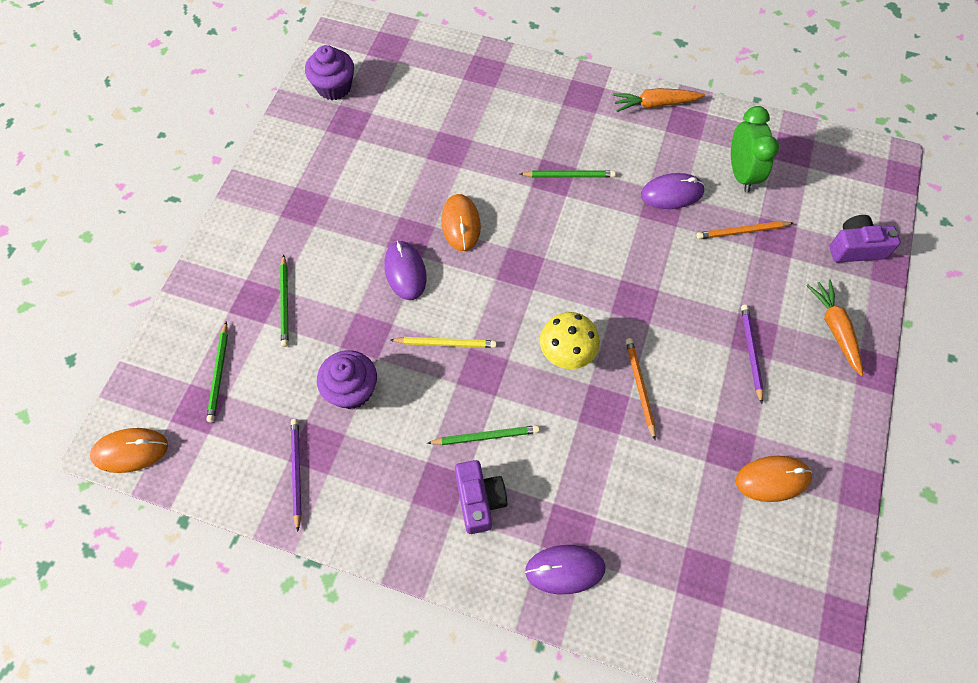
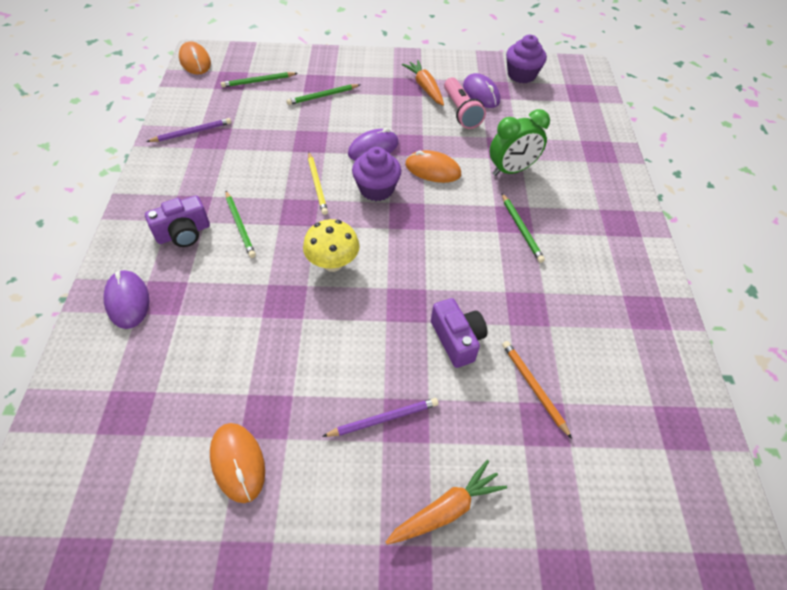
camera: 70 degrees right, 10 degrees down
purple cupcake [317,350,377,409] -> purple cupcake moved to [352,147,401,201]
orange mouse [441,194,481,251] -> orange mouse turned 45 degrees clockwise [405,150,461,183]
orange carrot [613,88,705,112] -> orange carrot moved to [402,60,444,106]
orange pencil [626,338,656,440] -> none
purple mouse [641,173,705,209] -> purple mouse moved to [463,73,500,108]
green clock [731,106,779,192] -> green clock moved to [489,109,550,176]
purple camera [830,215,901,263] -> purple camera moved to [431,298,487,368]
none -> pink flashlight [444,78,486,129]

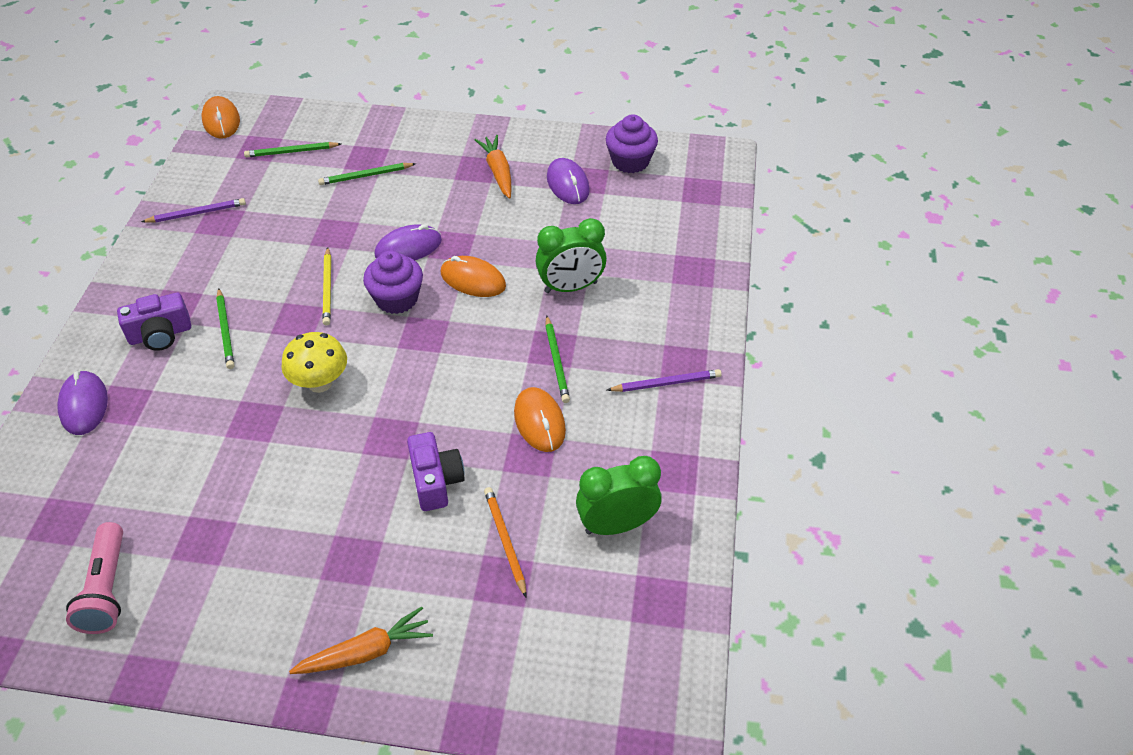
camera: 10 degrees right, 5 degrees down
orange mouse [210,423,265,503] -> orange mouse moved to [514,387,566,452]
purple pencil [322,398,439,437] -> purple pencil moved to [607,369,722,392]
pink flashlight [444,78,486,129] -> pink flashlight moved to [66,522,123,634]
none -> green clock [576,456,662,535]

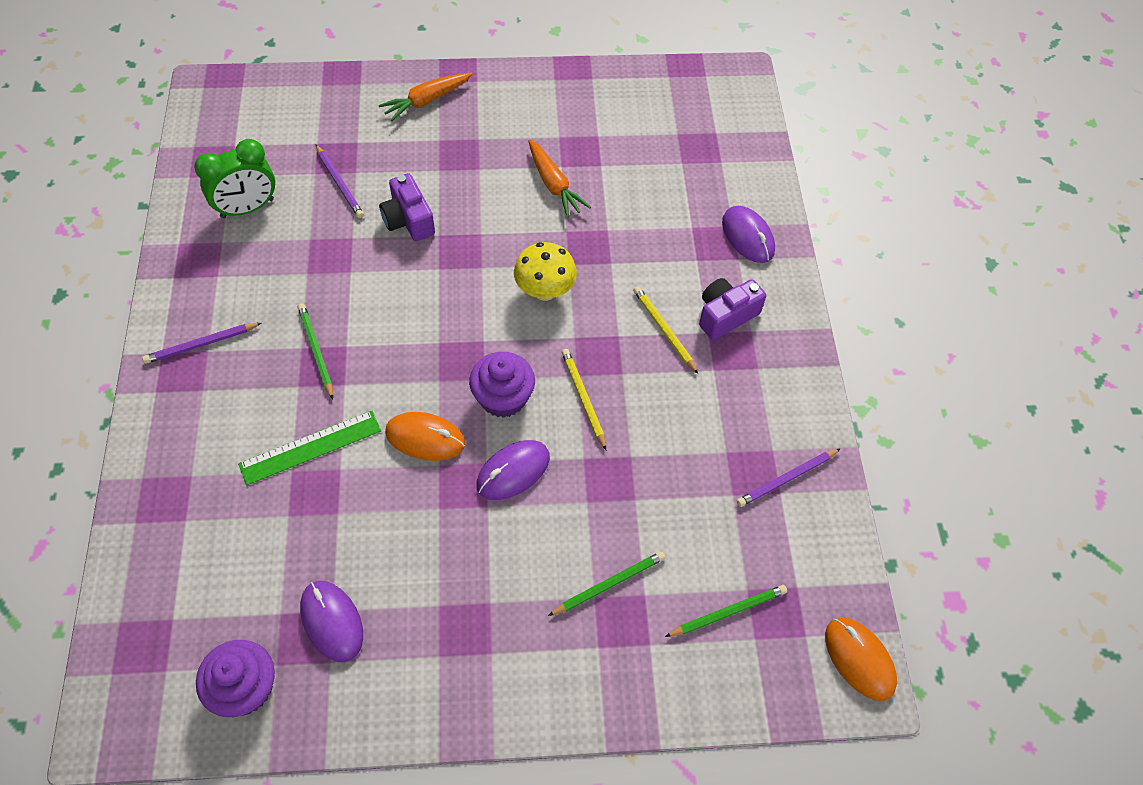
camera: 165 degrees right, 10 degrees up
pink flashlight [66,522,123,634] -> none
green pencil [216,288,234,369] -> yellow pencil [633,286,698,374]
orange carrot [475,135,512,199] -> orange carrot moved to [528,139,591,218]
orange pencil [484,487,527,597] -> purple pencil [316,145,364,218]
orange mouse [514,387,566,452] -> none
green clock [536,218,607,293] -> green ruler [238,411,381,485]

